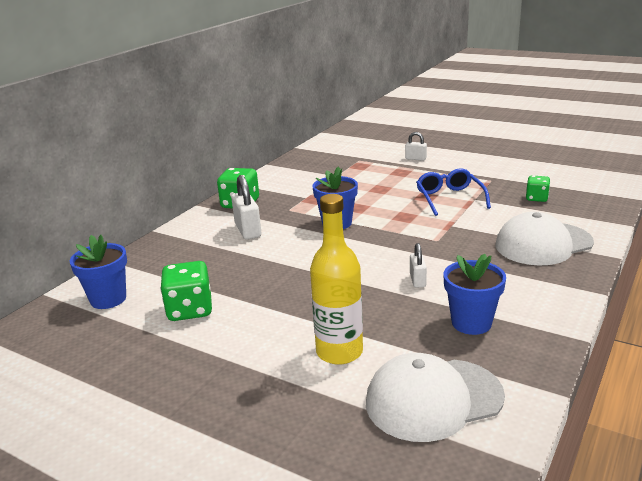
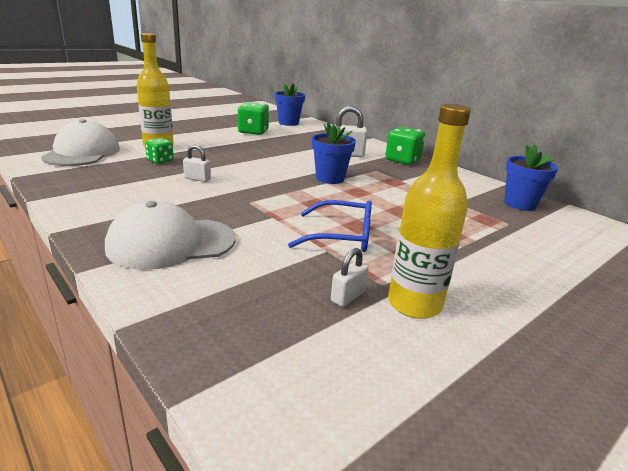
camera: 105 degrees right, 0 degrees up
white padlock [405,132,427,161] -> white padlock moved to [331,248,369,307]
blue flower pot [443,254,506,335] -> blue flower pot moved to [504,144,558,211]
white cap [496,212,594,266] -> white cap turned 105 degrees counterclockwise [105,201,235,270]
green dice [526,175,550,202] -> green dice moved to [145,138,174,164]
none -> yellow bottle [388,104,471,319]

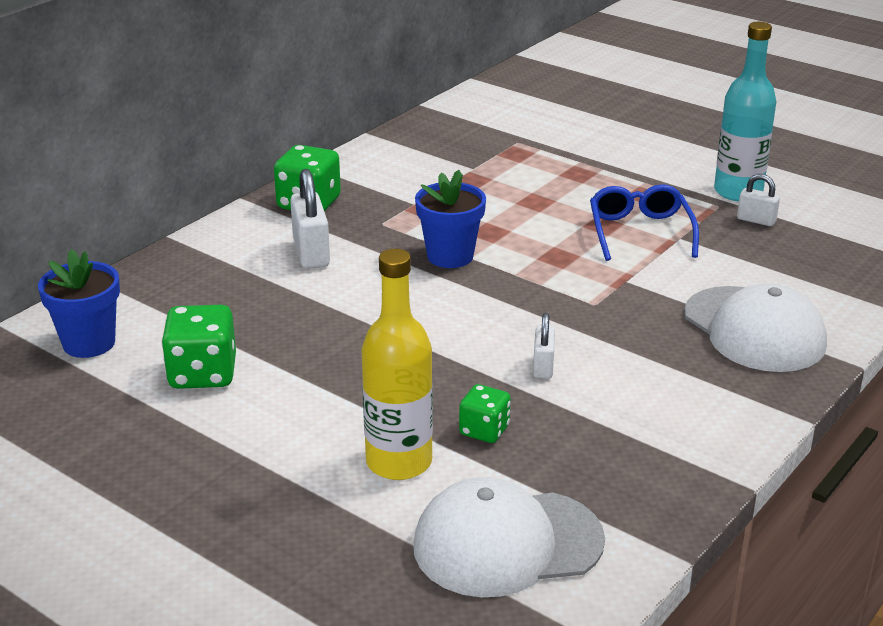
camera: 100 degrees left, 5 degrees up
yellow bottle [388,104,471,319] -> turquoise bottle [714,22,776,201]
blue flower pot [504,144,558,211] -> none

